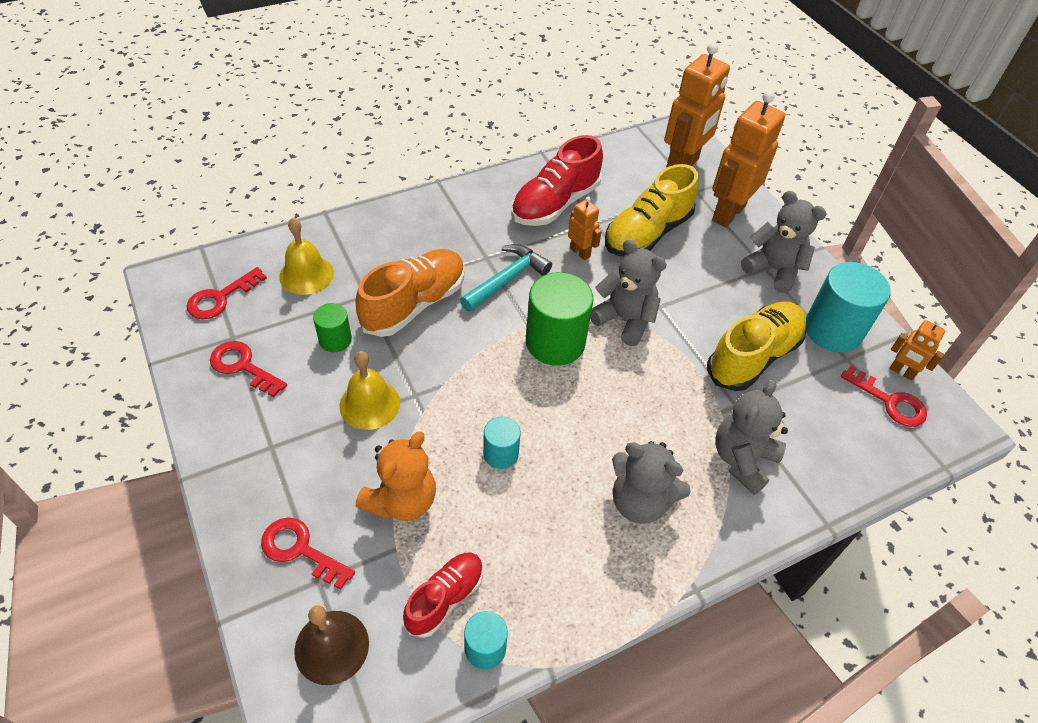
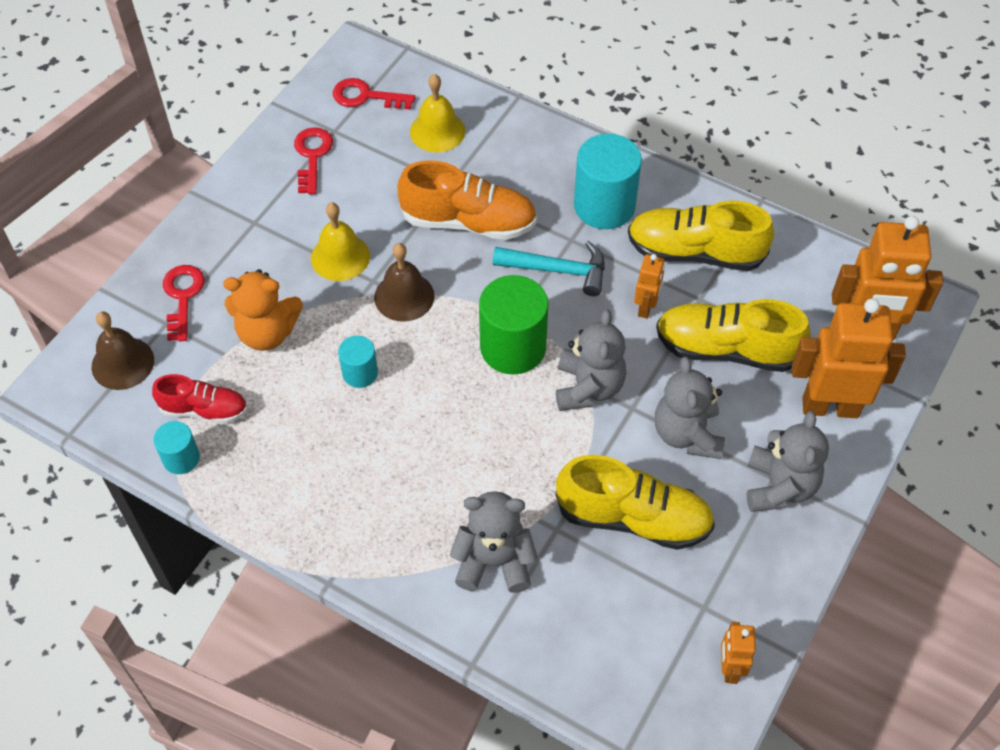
camera: 60 degrees right, 5 degrees up
green cylinder [313,303,352,352] -> none
red shoe [511,135,603,226] -> yellow shoe [628,201,774,271]
grey teddy bear [612,441,691,524] -> grey teddy bear moved to [655,357,725,459]
turquoise cylinder [806,262,891,352] -> turquoise cylinder moved to [574,134,642,229]
red key [841,366,927,427] -> none
none -> brown bell [374,243,435,322]

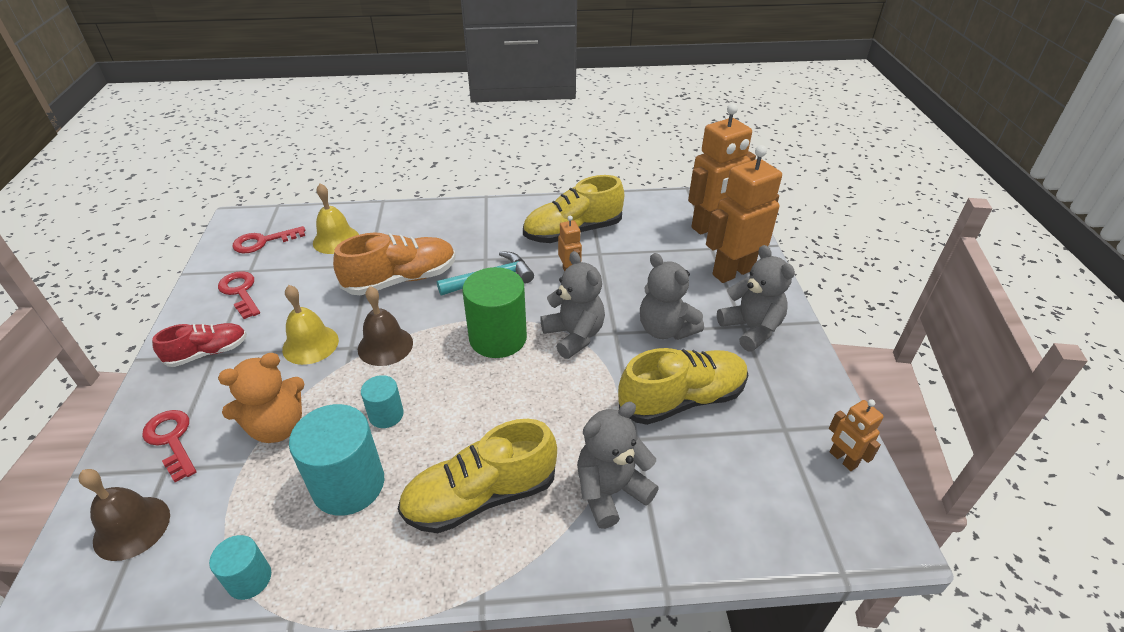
camera: 35 degrees left, 15 degrees down
red shoe [152,374,247,423] -> red shoe moved to [152,323,247,367]
turquoise cylinder [574,134,642,229] -> turquoise cylinder moved to [289,404,384,516]
yellow shoe [656,299,811,372] -> yellow shoe moved to [398,419,557,533]

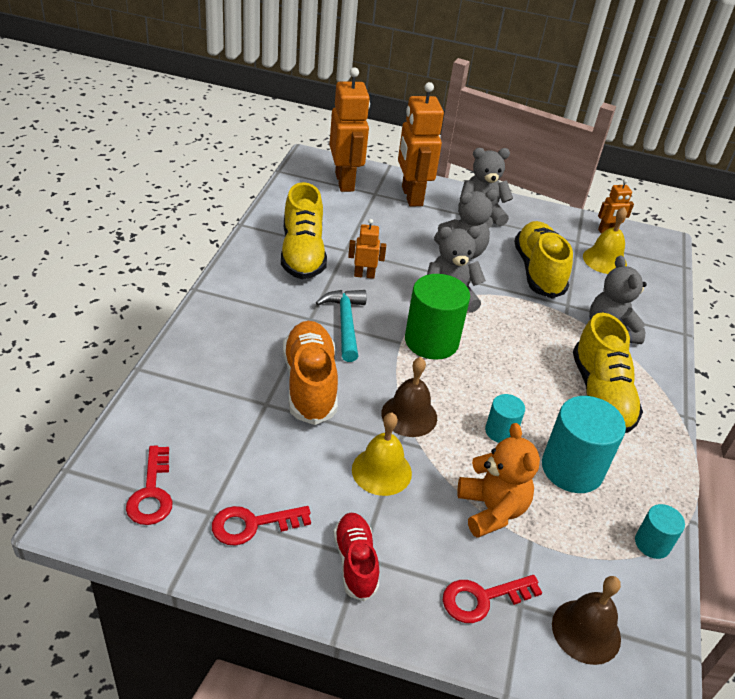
camera: 75 degrees left, 0 degrees up
yellow bell [313,183,359,254] -> yellow bell moved to [583,207,627,274]

